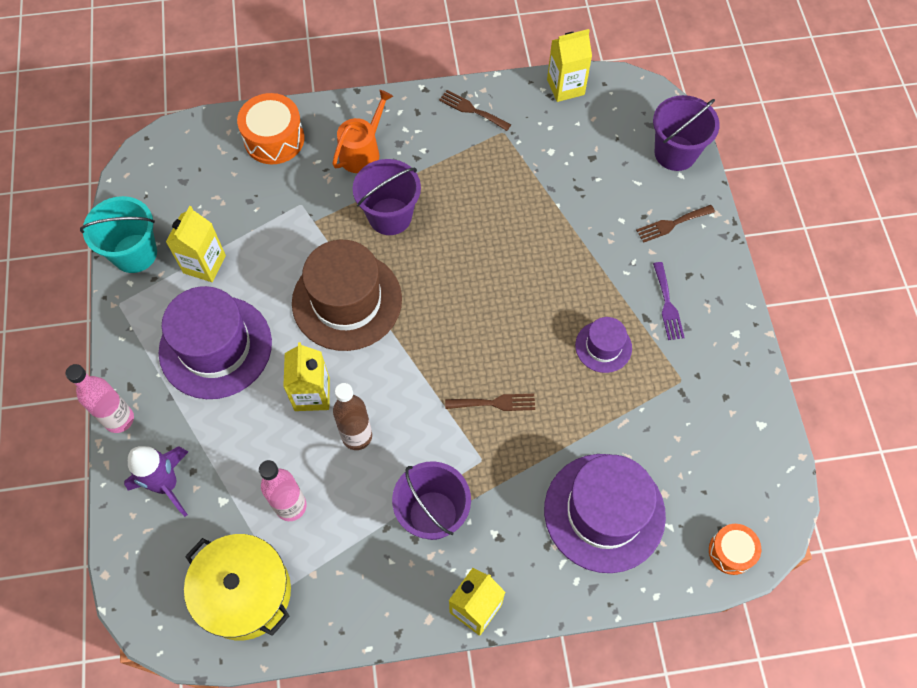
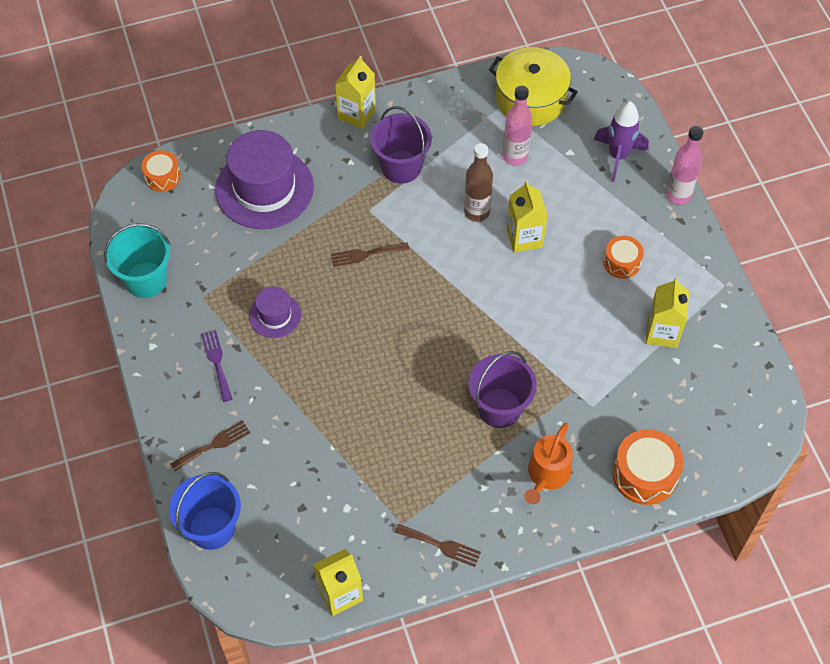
camera: 170 degrees right, 5 degrees down
turquoise bucket [80,196,157,273] -> turquoise bucket moved to [104,223,170,298]
purple hat [159,286,272,399] -> orange drum [603,236,644,279]
brown hat [292,240,402,351] -> none
purple bucket [653,95,720,171] -> blue bucket [169,472,241,550]

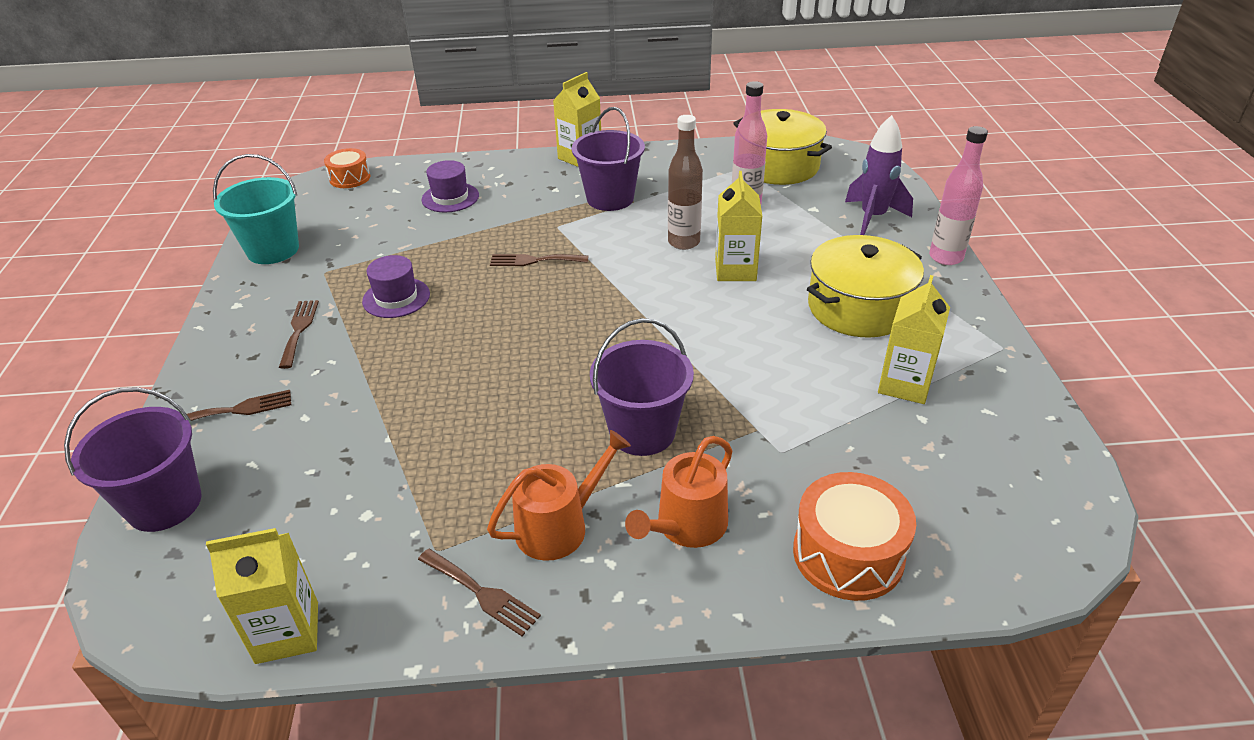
camera: 15 degrees right, 20 degrees down
blue bucket [169,472,241,550] -> purple bucket [64,387,202,532]
purple fork [201,330,232,402] -> brown fork [279,300,319,369]
purple hat [215,130,314,229] -> purple hat [421,160,479,212], size x0.50
orange drum [603,236,644,279] -> yellow pot [807,235,924,338]
none -> orange watering can [487,430,631,561]

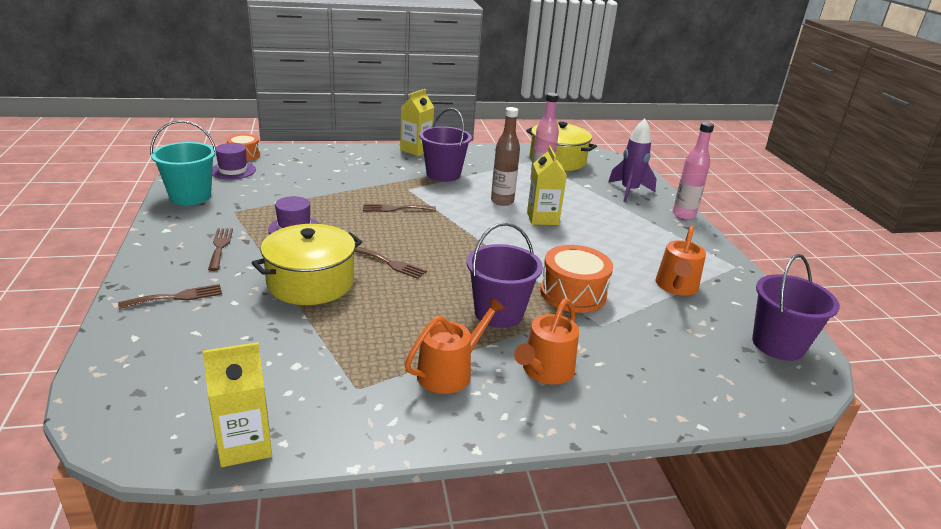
camera: 10 degrees left, 10 degrees down
purple bucket [64,387,202,532] -> purple bucket moved to [752,254,840,361]
brown fork [418,549,541,636] -> brown fork moved to [354,247,427,279]
purple hat [421,160,479,212] -> purple hat moved to [212,143,256,180]
orange drum [793,472,916,601] -> orange drum moved to [540,245,613,313]
yellow pot [807,235,924,338] -> yellow pot moved to [252,224,362,305]
yellow carton [878,275,950,404] -> orange watering can [656,225,706,296]

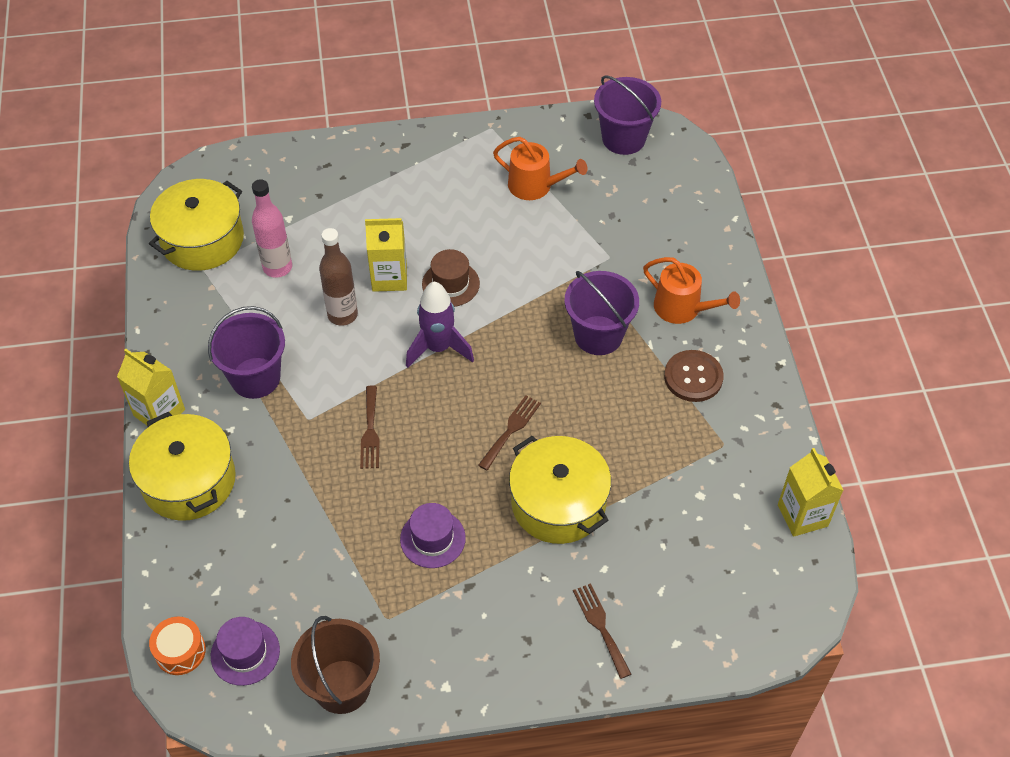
camera: 85 degrees left, 25 degrees up
turquoise bucket [150,120,217,205] -> brown bucket [291,616,380,714]
brown fork [208,228,233,271] -> none
orange watering can [405,297,506,394] -> brown button [664,350,724,402]
orange drum [540,245,613,313] -> none
purple rocket [608,119,656,202] -> purple rocket moved to [406,282,474,368]
pink bottle [673,122,714,220] -> none
none -> yellow pot [129,412,236,521]
none -> brown hat [422,249,480,307]

